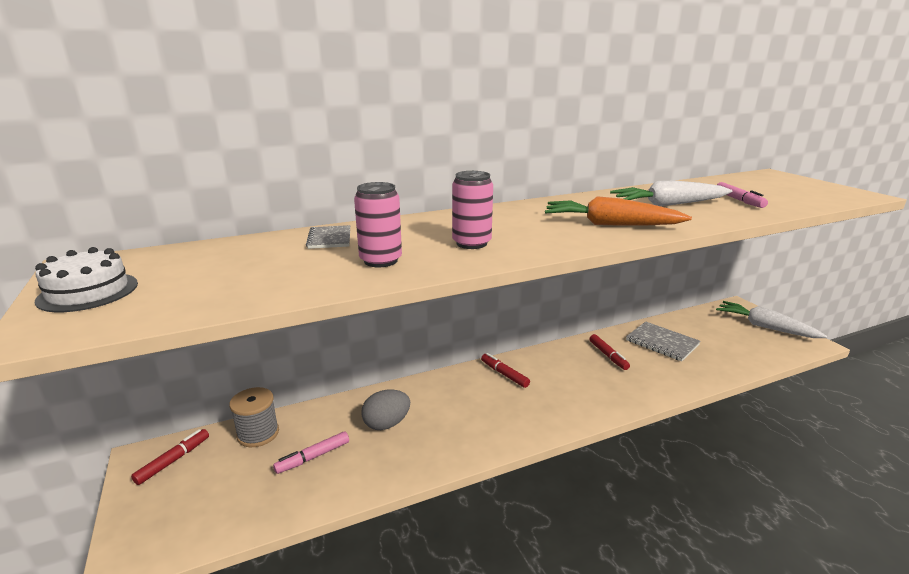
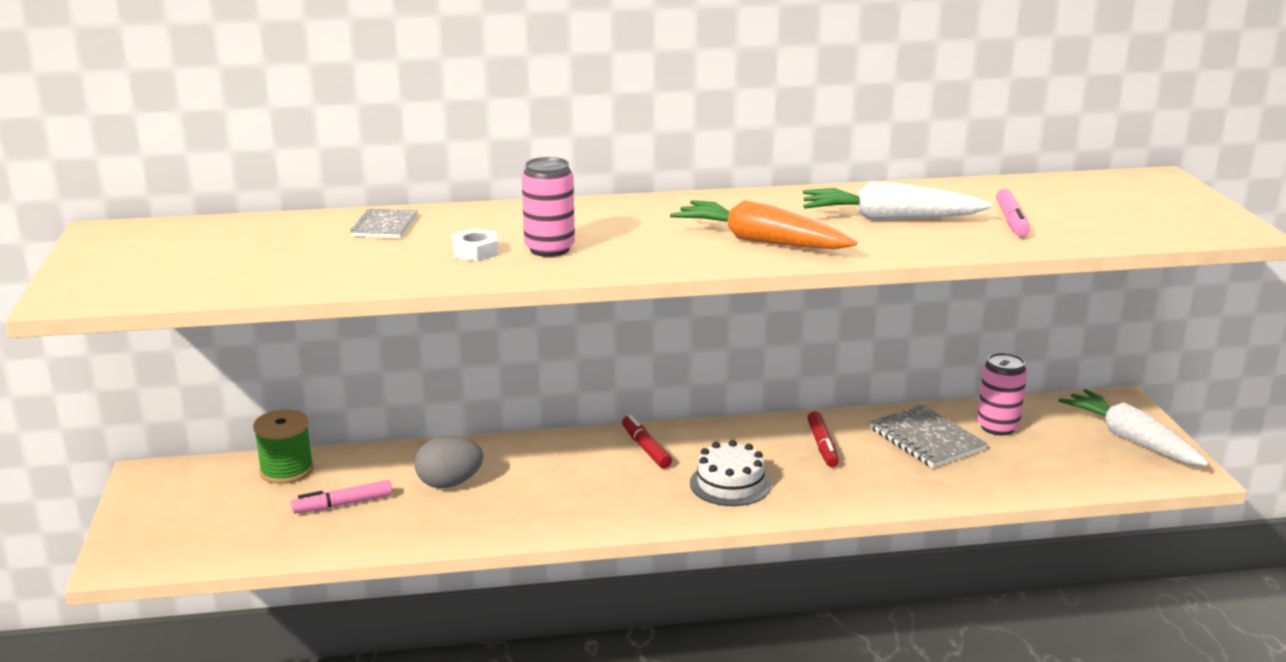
camera: 15 degrees right, 0 degrees up
white cake [35,247,138,312] -> white cake moved to [690,440,771,506]
red marker [131,429,209,485] -> none
grey spool [229,387,279,447] -> green spool [253,409,314,484]
pink can [354,182,402,267] -> pink can moved to [977,352,1027,436]
none -> white nut [452,229,498,262]

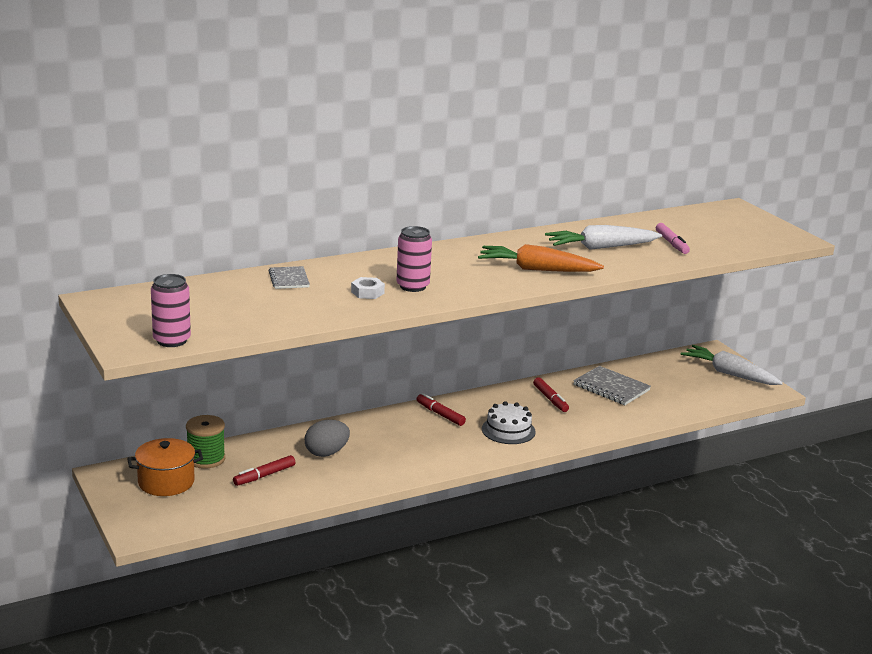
camera: 20 degrees left, 0 degrees up
pink marker [291,480,392,514] -> red marker [233,455,296,486]
pink can [977,352,1027,436] -> pink can moved to [151,274,191,347]
none -> orange pot [127,438,203,496]

